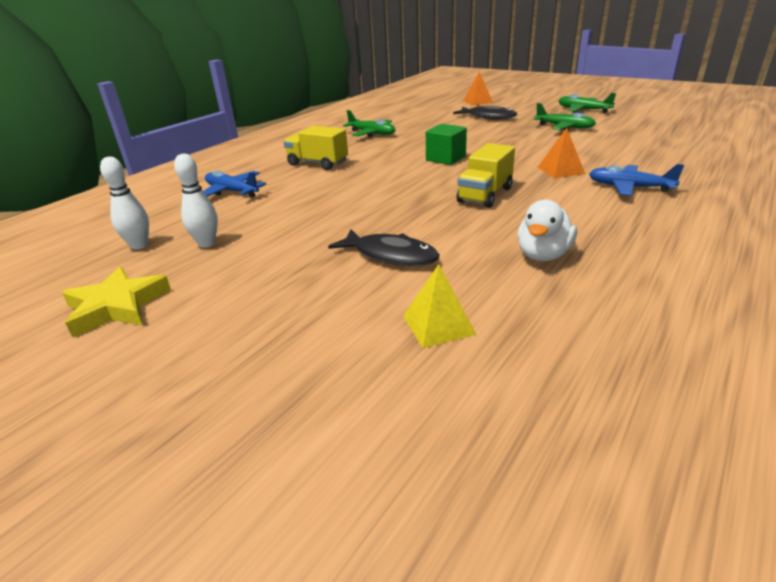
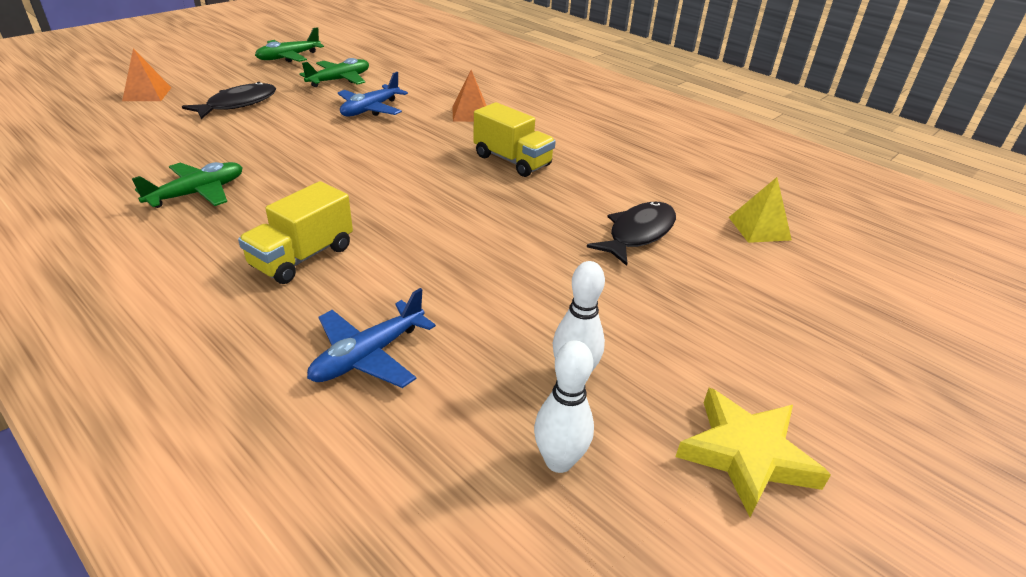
camera: 85 degrees left, 5 degrees up
green cube [426,124,467,165] -> none
white duck [517,199,577,261] -> none
blue plane [589,164,684,196] -> blue plane moved to [338,72,408,116]

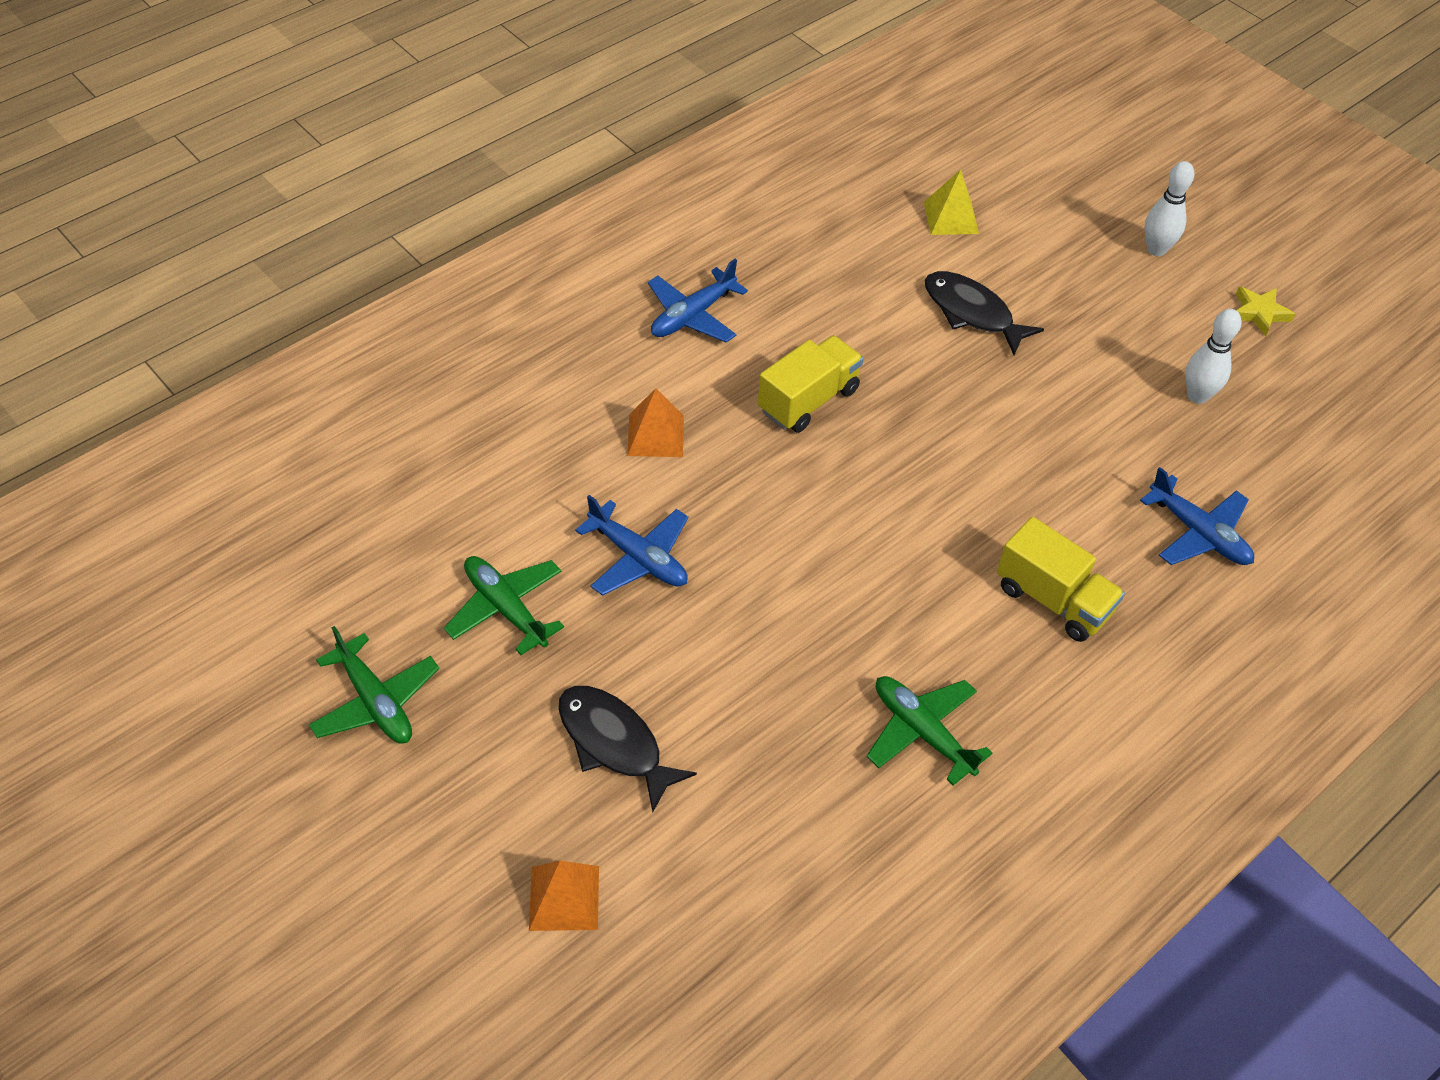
camera: 85 degrees left, 15 degrees up
white bowling pin [534,340,594,473] -> white bowling pin moved to [1145,161,1194,256]
yellow star [675,388,831,517] -> yellow star [1236,287,1295,336], size x0.61
none -> blue plane [648,259,748,343]

